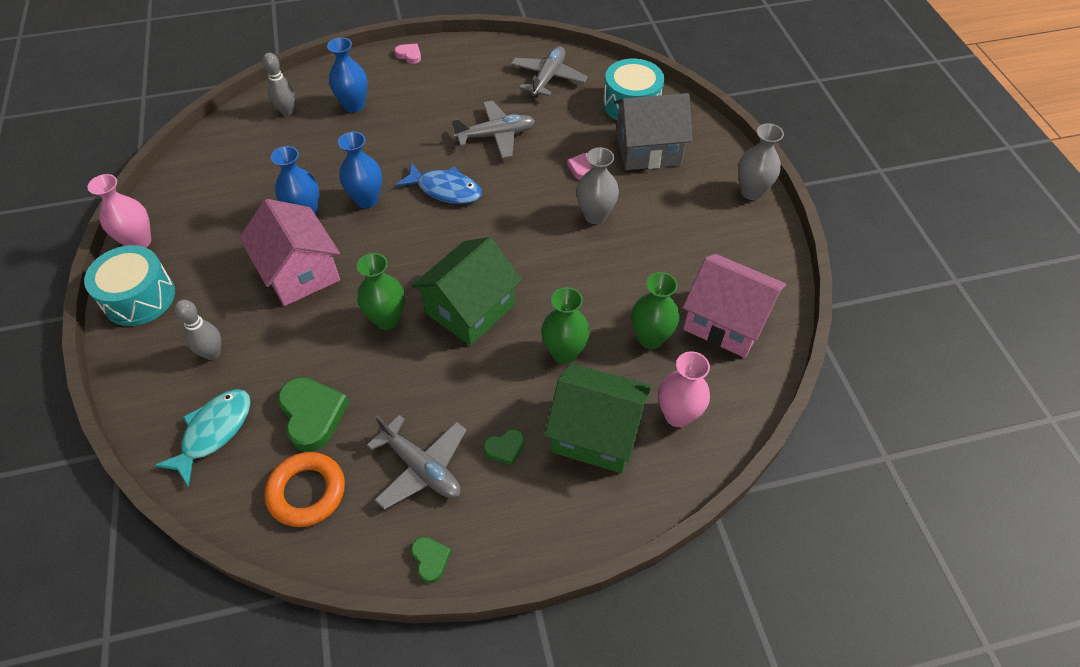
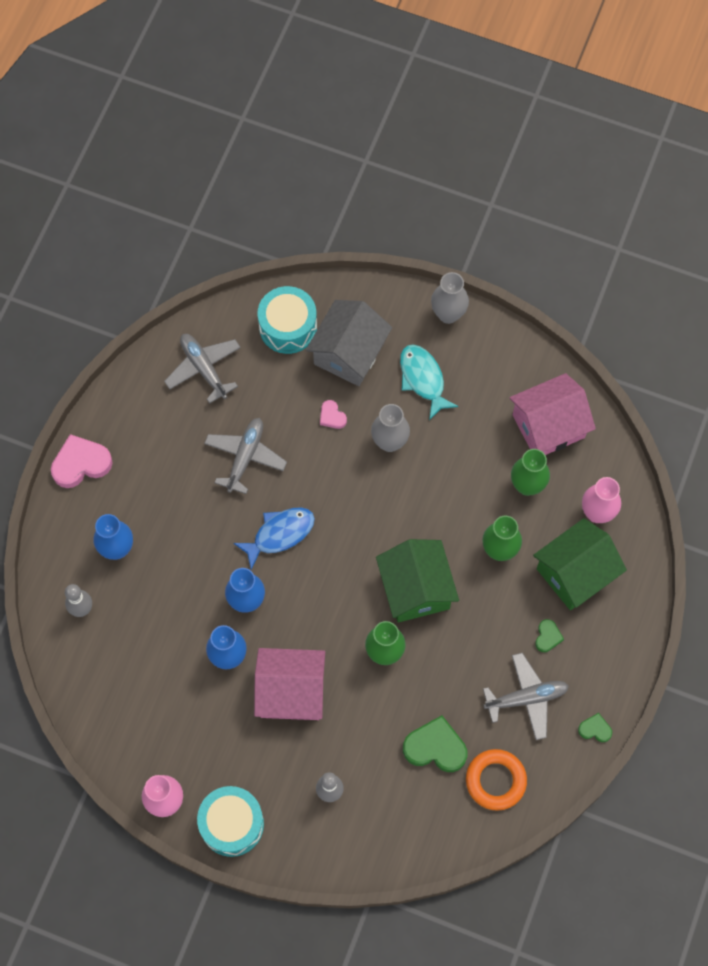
camera: 55 degrees left, 15 degrees up
turquoise fish [154,389,251,487] -> turquoise fish moved to [400,344,459,420]
pink heart [394,44,421,64] -> pink heart [51,434,113,488], size x1.92

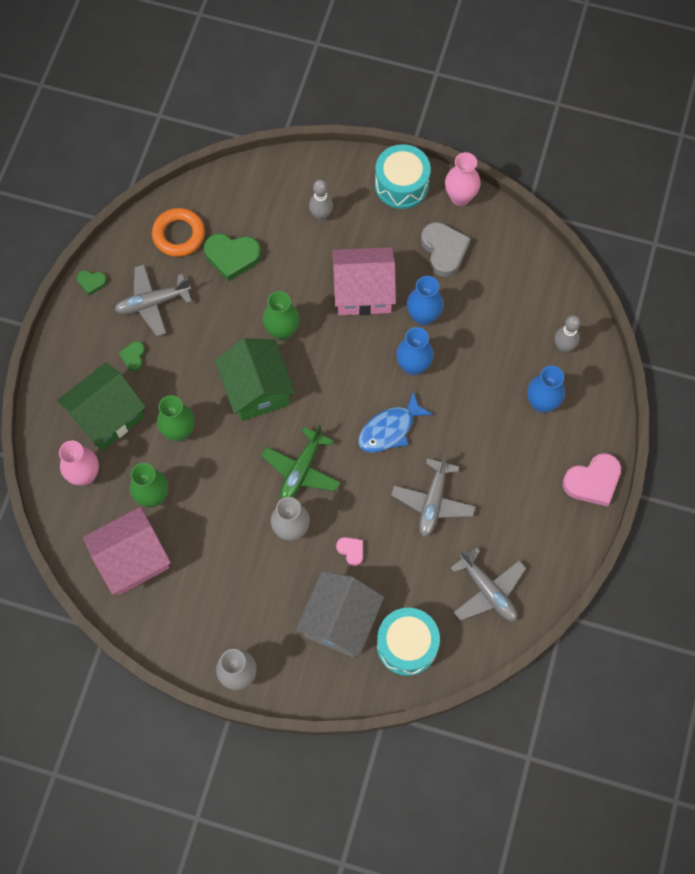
camera: 175 degrees right, 0 degrees up
turquoise fish [400,344,459,420] -> none
none -> green plane [261,425,340,499]
none -> grey heart [421,222,471,277]

